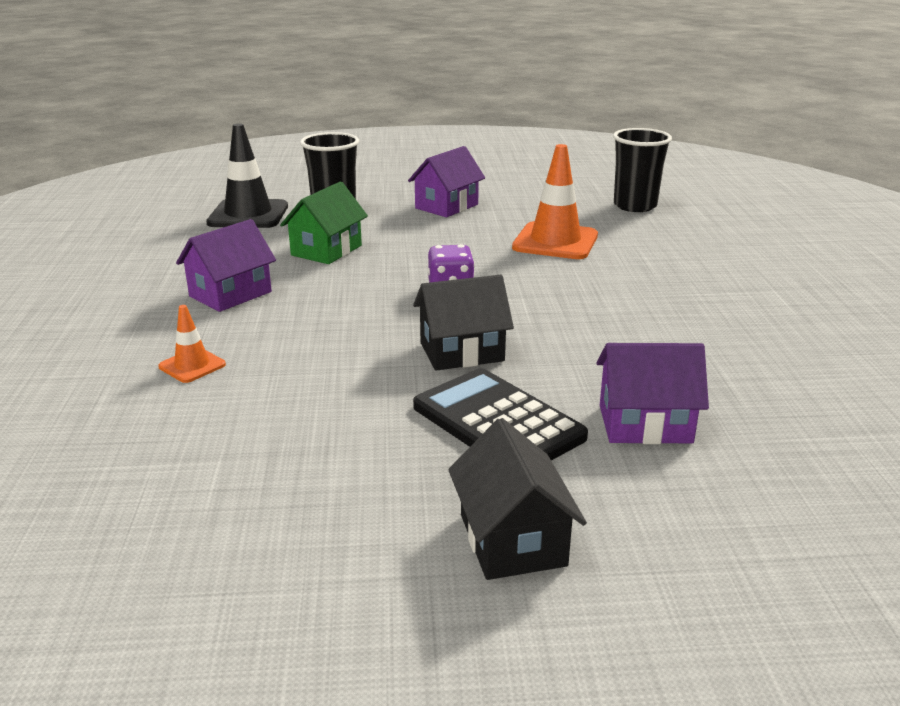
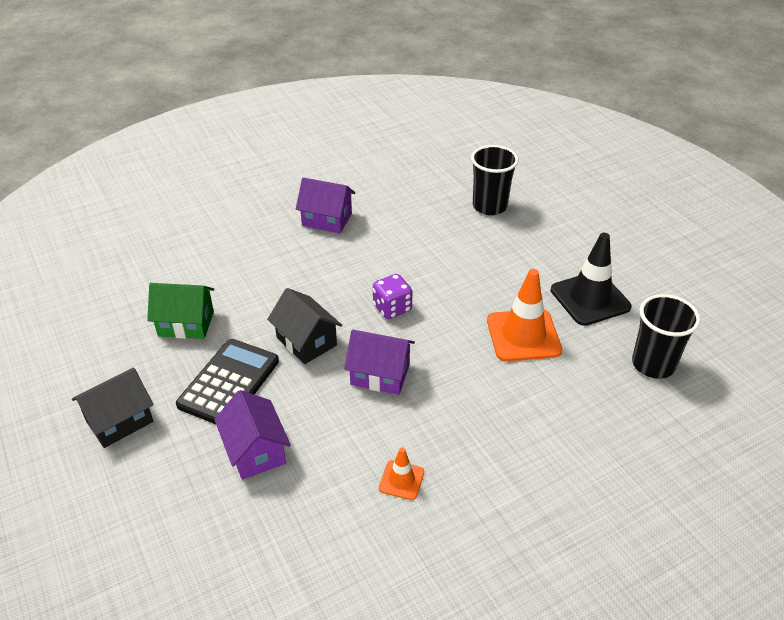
camera: 65 degrees right, 15 degrees up
orange traffic cone [158,305,226,383] -> orange traffic cone moved to [379,447,424,500]
black traffic cone [206,123,288,228] -> black traffic cone moved to [551,233,632,326]
green house [280,182,368,264] -> green house moved to [147,283,214,339]
purple house [408,146,485,217] -> purple house moved to [344,330,415,395]

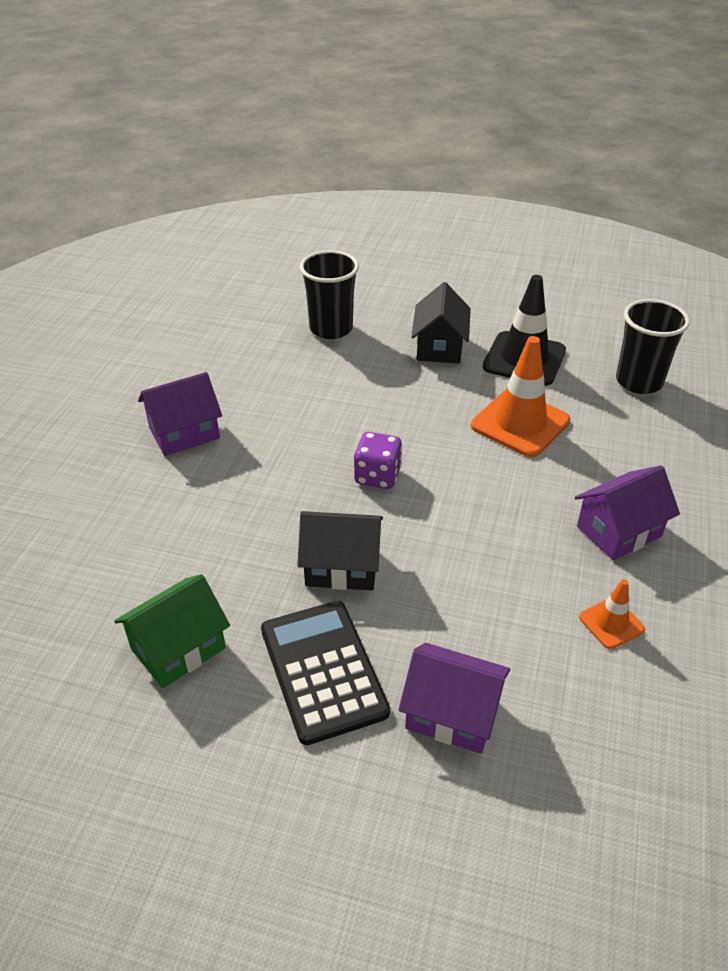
camera: 45 degrees left, 0 degrees up
black house [72,367,154,448] -> black house moved to [411,282,471,363]
purple house [344,330,415,395] -> purple house moved to [575,465,680,561]

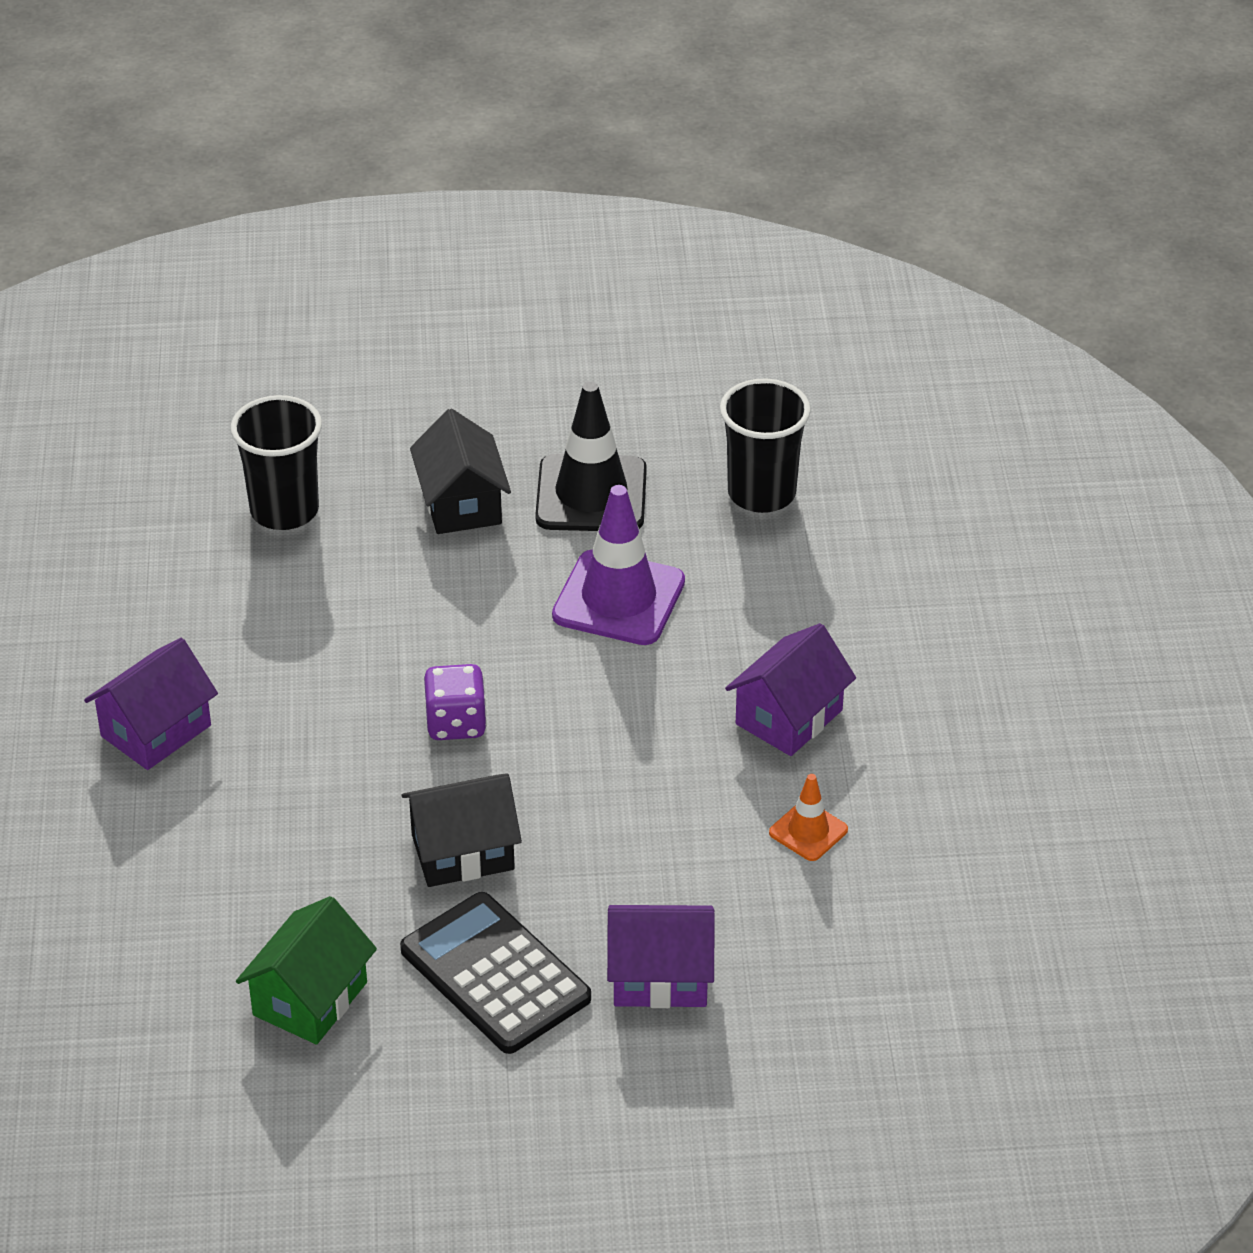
camera: 20 degrees left, 0 degrees up
orange traffic cone [471,336,570,457] -> purple traffic cone [552,485,685,645]

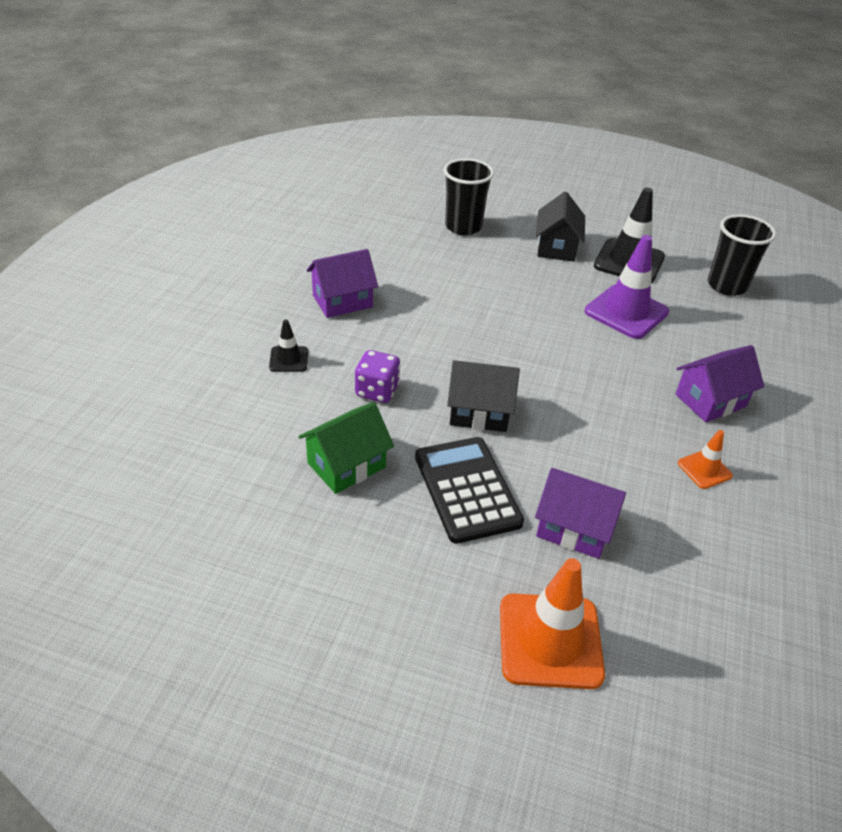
camera: 20 degrees right, 0 degrees up
purple dice [424,664,487,740] -> purple dice moved to [355,350,401,403]
none -> black traffic cone [269,320,308,372]
none -> orange traffic cone [500,558,605,689]

